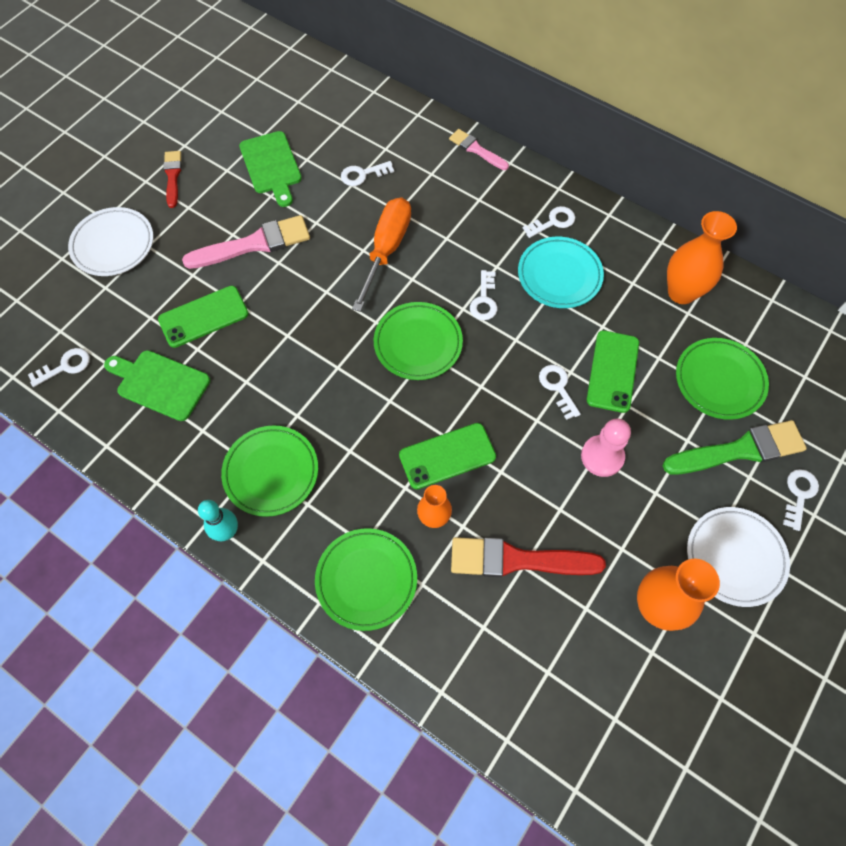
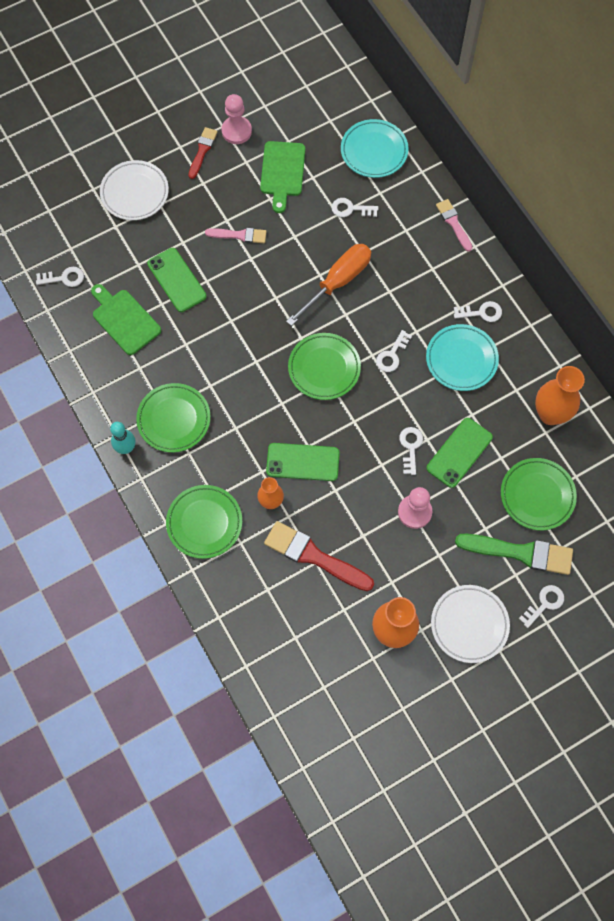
camera: 25 degrees right, 5 degrees up
green phone [158,286,249,348] -> green phone turned 60 degrees clockwise [147,248,207,312]
pink brush [182,215,310,269] -> pink brush [205,228,266,243], size x0.58
none -> pink pawn [221,94,252,144]
none -> turquoise plate [341,119,409,178]

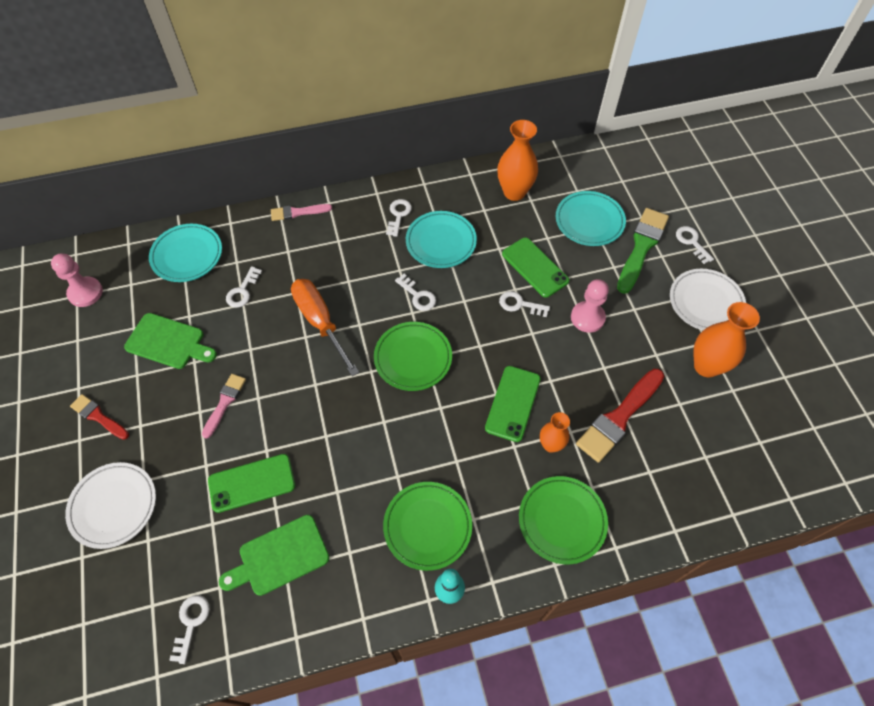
camera: 75 degrees left, 10 degrees down
pink pawn [221,94,252,144] -> pink pawn moved to [51,254,103,307]
green plate [501,458,577,531] -> turquoise plate [556,191,626,246]

